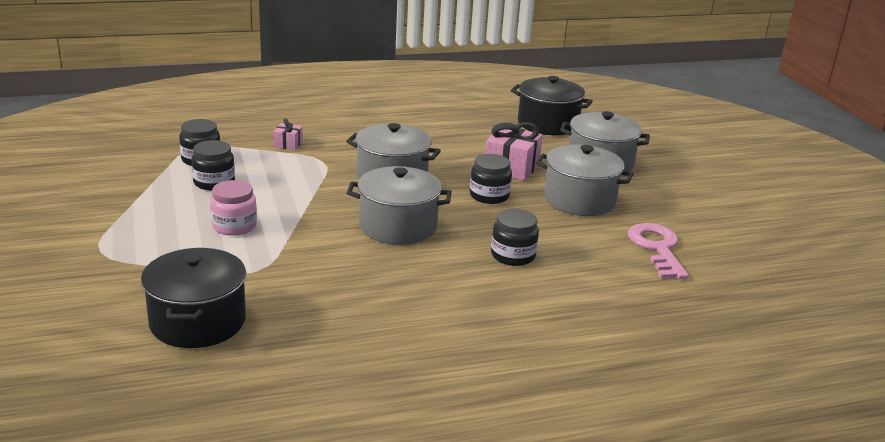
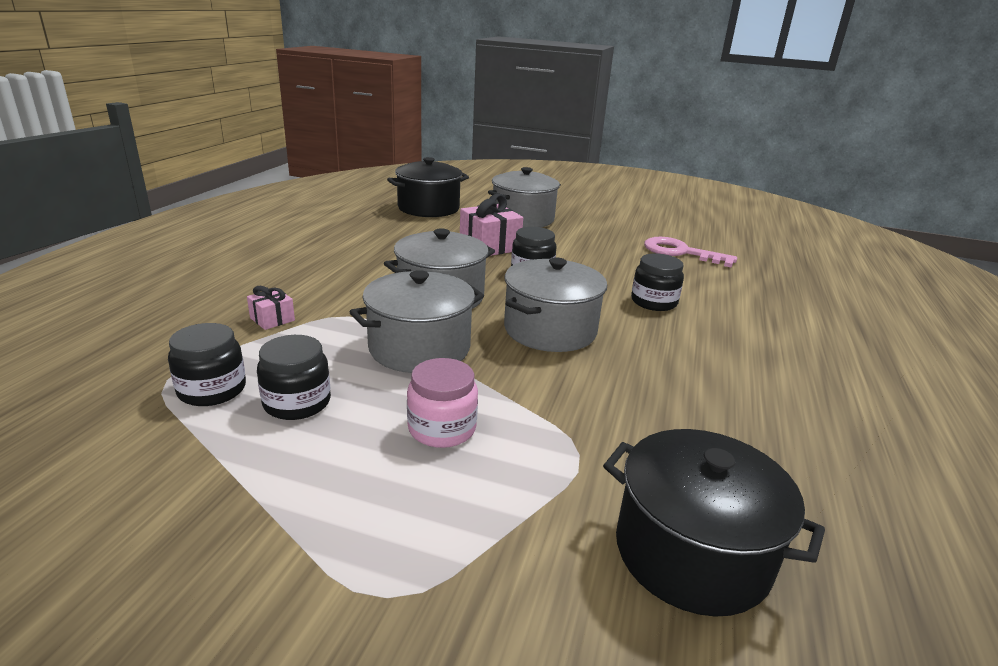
camera: 55 degrees left, 0 degrees up
grey pot [536,145,634,216] -> grey pot moved to [350,270,484,373]

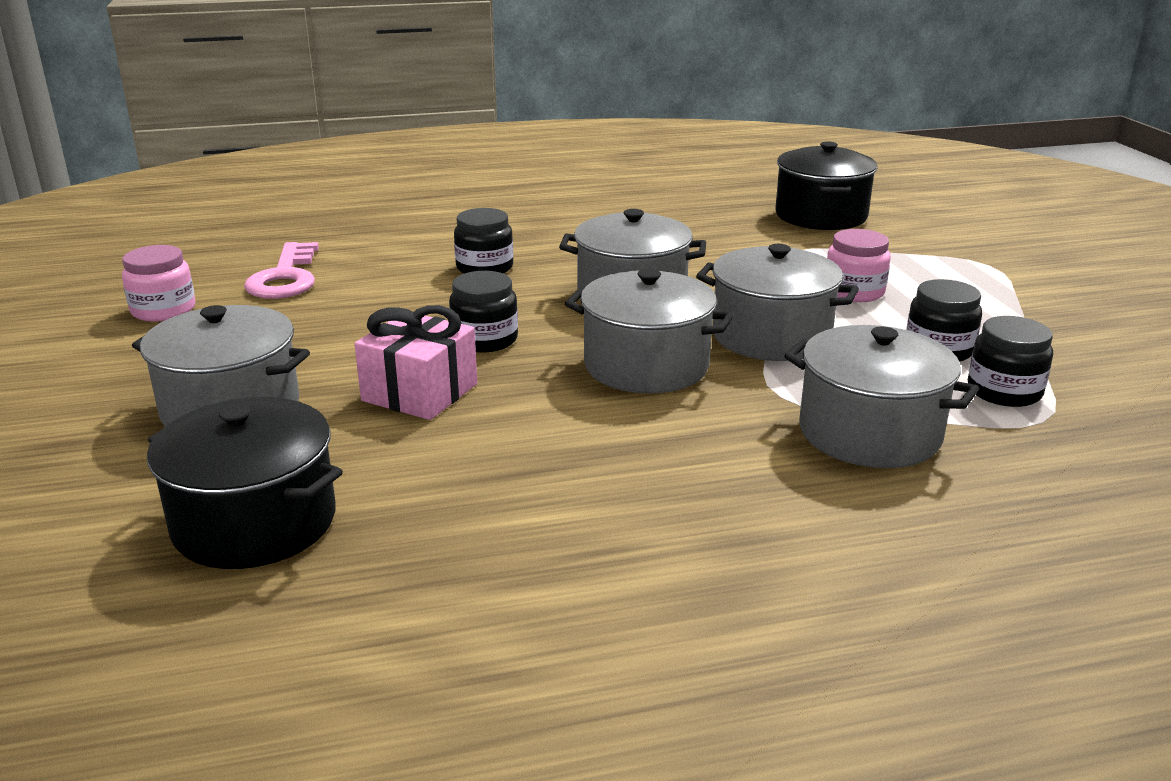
camera: 120 degrees left, 0 degrees up
pink gift [247,286,295,330] -> grey pot [784,325,979,468]
none -> pink jar [122,245,195,322]

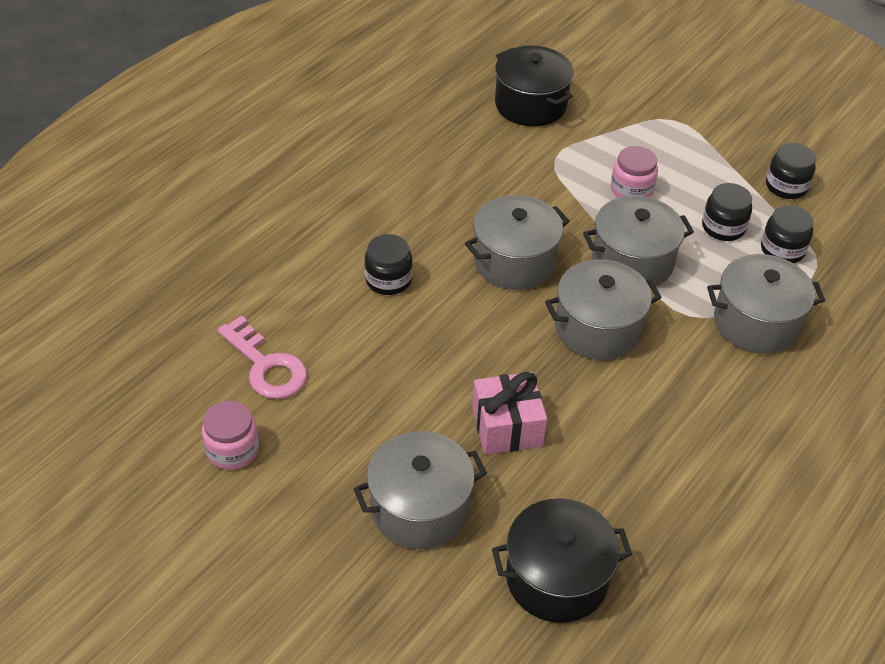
camera: 40 degrees left, 20 degrees up
black jar [449,271,518,352] -> black jar moved to [766,143,816,199]

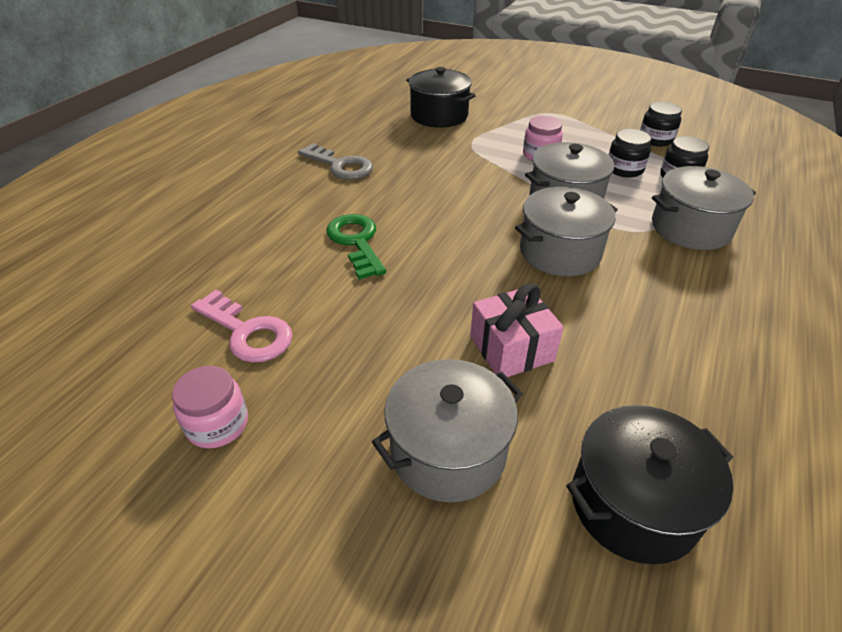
camera: 10 degrees left, 5 degrees down
black jar [365,234,412,295] -> green key [326,214,386,279]
grey pot [465,195,569,290] -> none
none -> grey key [298,143,373,179]

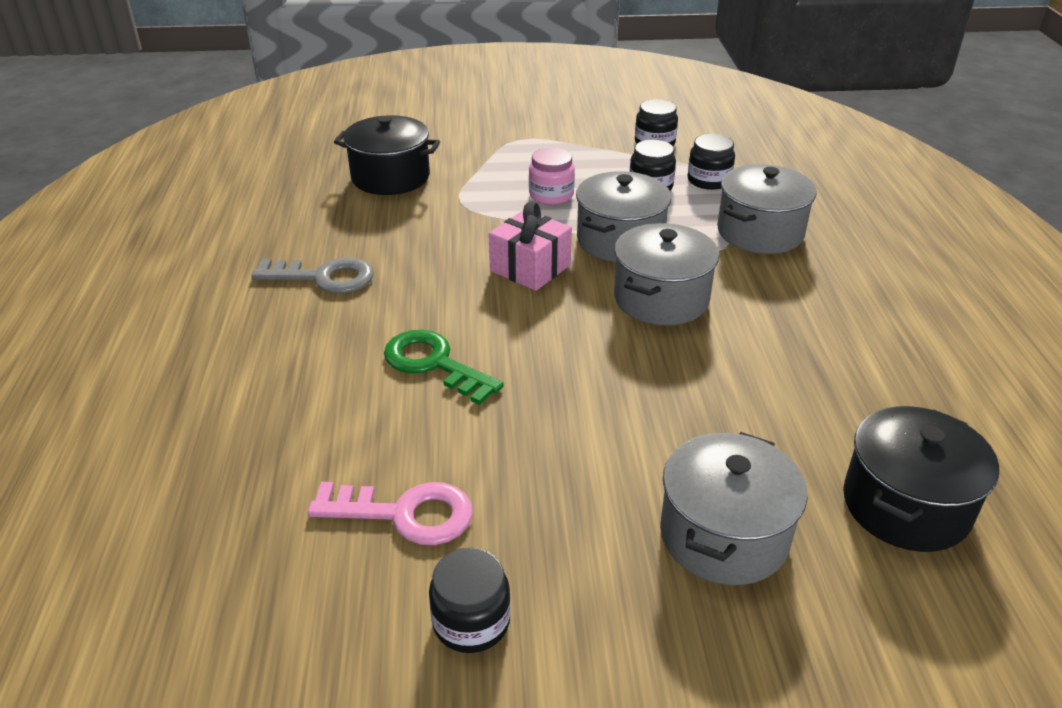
camera: 30 degrees left, 5 degrees down
pink jar [172,366,248,448] -> black jar [429,548,511,653]
pink gift [470,283,564,377] -> pink gift moved to [489,201,572,291]

